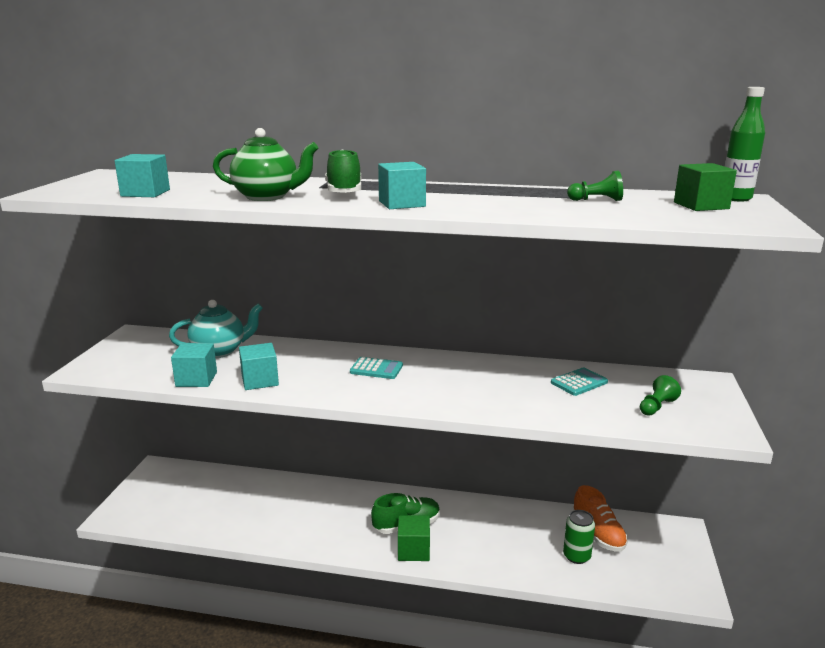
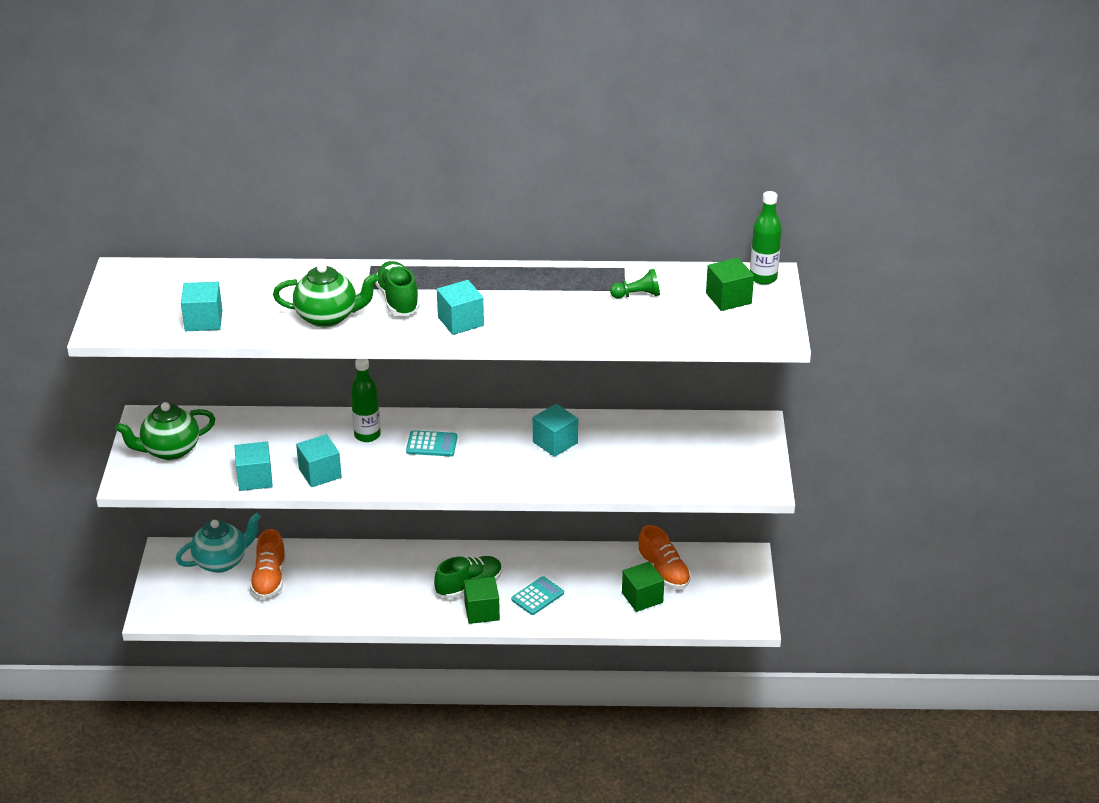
camera: 10 degrees left, 15 degrees up
turquoise teapot [169,300,263,358] -> turquoise teapot moved to [176,512,261,573]
turquoise calculator [551,367,608,396] -> turquoise calculator moved to [511,576,564,615]
green can [563,510,595,564] -> green cube [622,561,664,612]
green pawn [640,375,681,416] -> none
none -> green teapot [115,402,215,460]
none -> orange shoe [250,529,286,599]
none -> green bottle [351,359,381,442]
none -> turquoise cube [533,404,578,457]

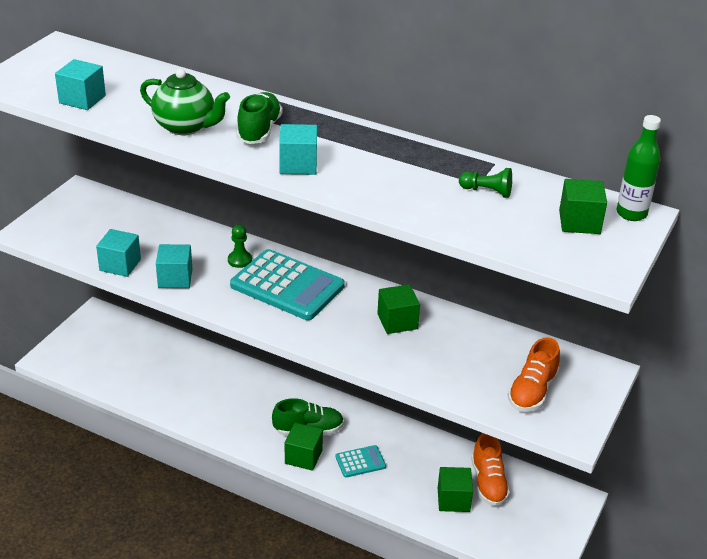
camera: 25 degrees right, 0 degrees up
green teapot [115,402,215,460] -> none
turquoise teapot [176,512,261,573] -> none
orange shoe [250,529,286,599] -> orange shoe moved to [508,337,560,412]
green bottle [351,359,381,442] -> green pawn [228,225,252,268]
turquoise calculator [406,430,457,456] -> turquoise calculator [230,249,345,320], size x2.09
turquoise cube [533,404,578,457] -> green cube [377,284,420,334]

